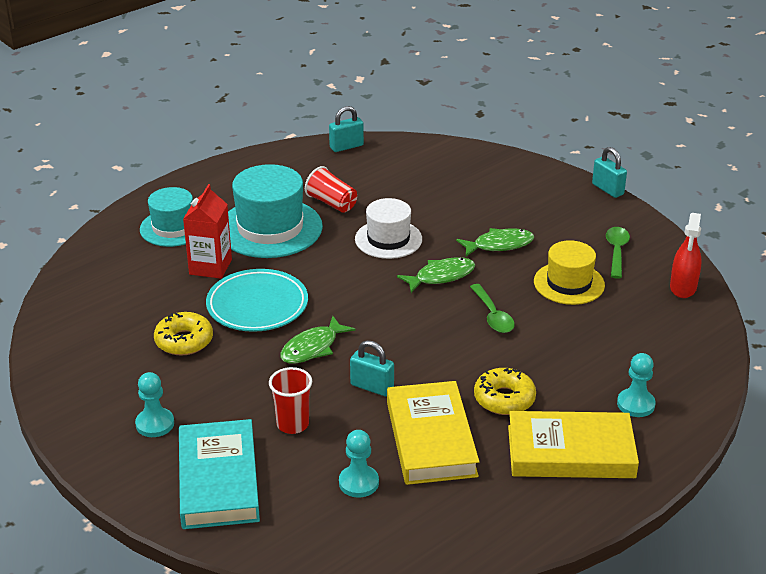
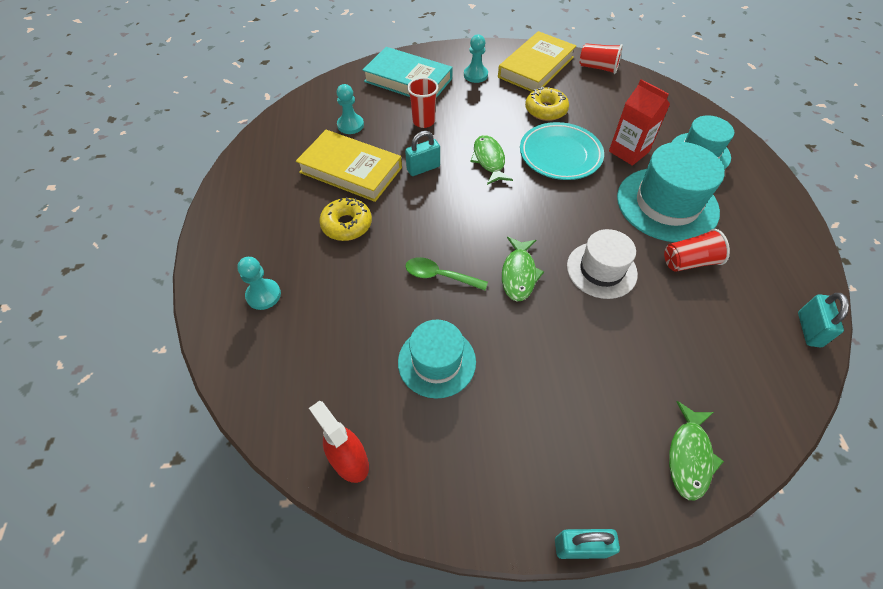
camera: 125 degrees right, 20 degrees up
green fish [456,228,534,256] -> green fish moved to [669,401,724,500]
yellow book [508,411,639,478] -> yellow book moved to [498,31,576,92]
yellow hat [534,240,605,305] -> turquoise hat [398,319,476,398]
green spoon [606,227,630,279] -> none
none -> red cup [580,43,623,74]

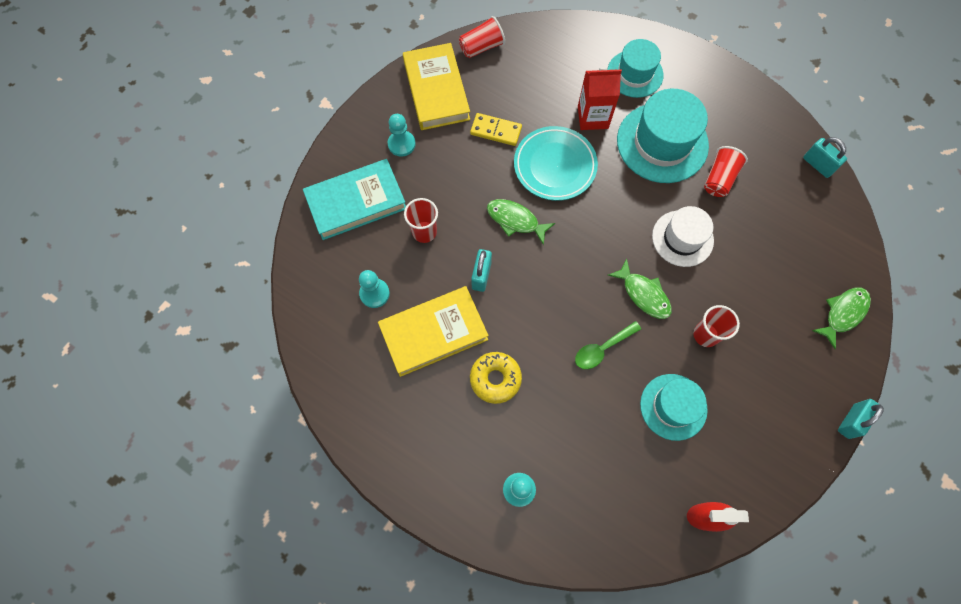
camera: 50 degrees left, 15 degrees up
yellow donut [525,86,569,121] -> yellow domino [470,113,522,146]
green fish [669,401,724,500] -> green fish turned 105 degrees counterclockwise [812,287,871,349]
none -> red cup [693,305,740,347]

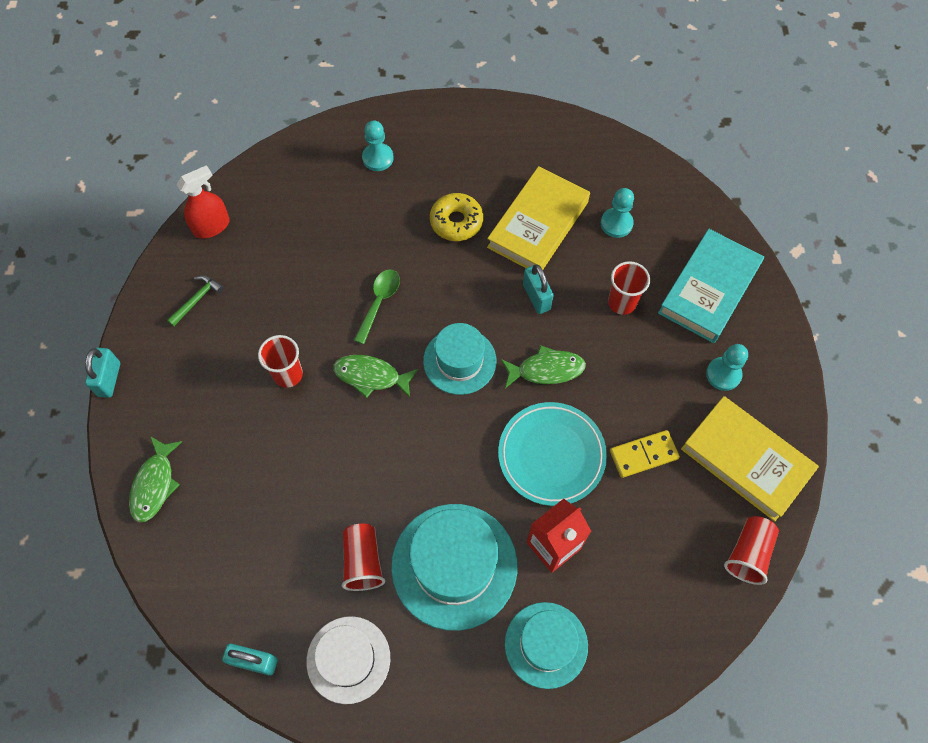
camera: 145 degrees right, 5 degrees down
turquoise hat [640,374,708,441] -> turquoise hat moved to [423,323,496,395]
white hat [652,206,714,267] -> white hat moved to [306,616,390,704]
none -> green hammer [167,276,224,326]

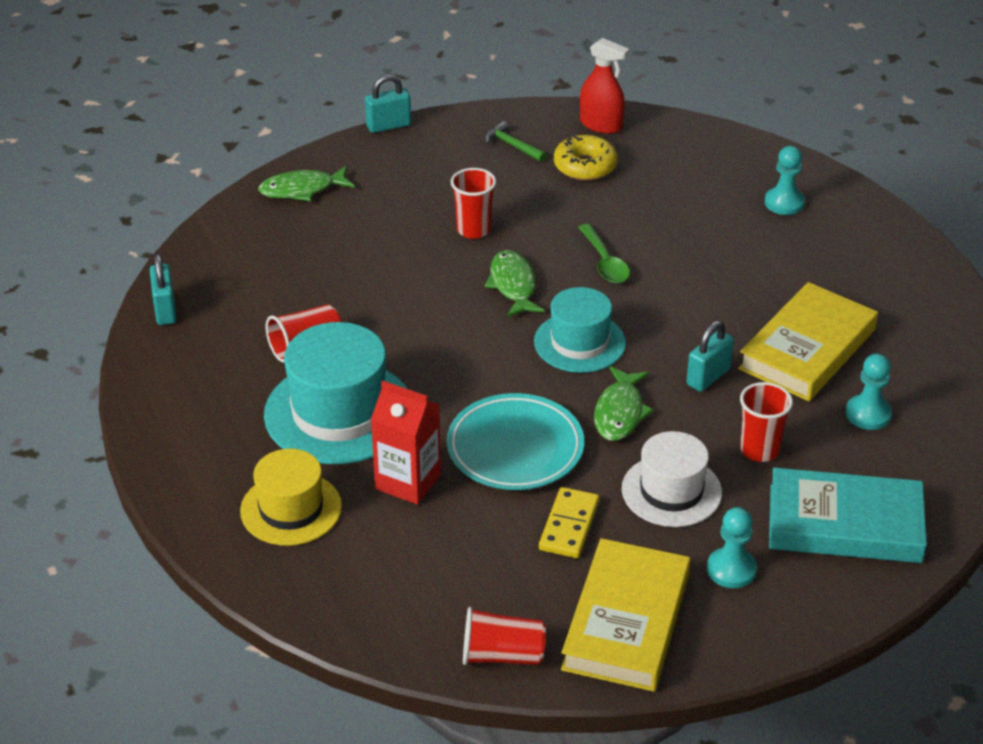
camera: 65 degrees right, 25 degrees down
green hammer [167,276,224,326] -> green hammer turned 150 degrees counterclockwise [484,121,547,162]
white hat [306,616,390,704] -> white hat moved to [622,431,722,527]
green spoon [354,269,400,344] -> green spoon turned 75 degrees clockwise [578,224,630,283]
yellow donut [430,193,483,241] -> yellow donut moved to [554,135,618,181]
yellow book [487,166,590,270] -> yellow book turned 60 degrees counterclockwise [738,282,878,401]
green fish [501,345,586,388] -> green fish turned 45 degrees clockwise [594,366,654,441]
turquoise hat [505,602,588,689] -> yellow hat [240,449,342,546]
yellow domino [610,430,680,478] -> yellow domino turned 60 degrees clockwise [539,487,599,558]

